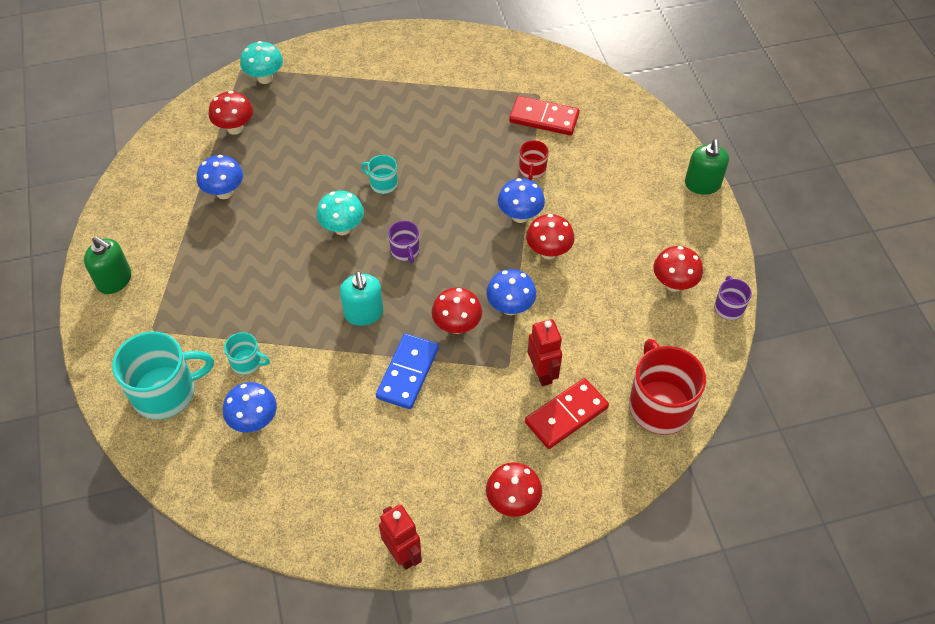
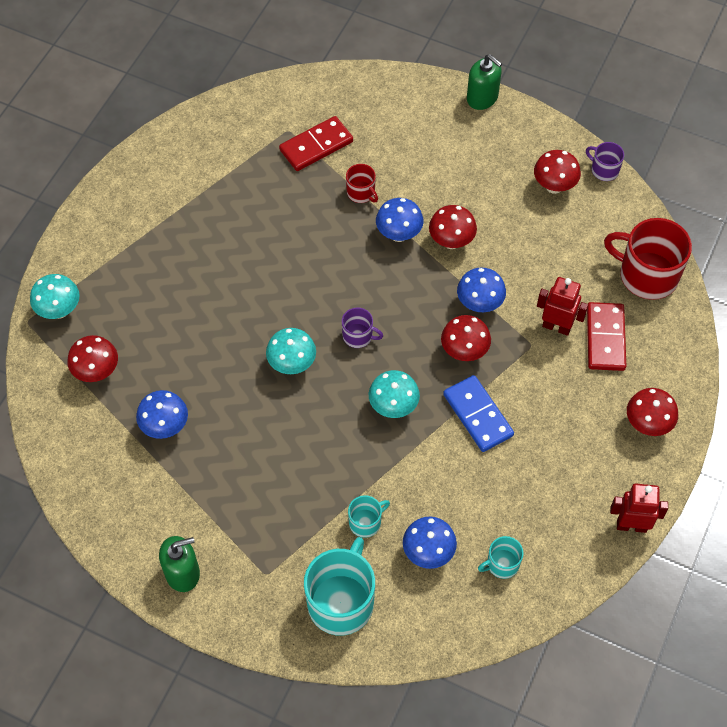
camera: 50 degrees left, 5 degrees up
turquoise soap dispenser [340,271,384,326] -> turquoise mushroom [369,370,420,418]
turquoise mug [361,155,398,194] -> turquoise mug moved to [478,536,524,579]

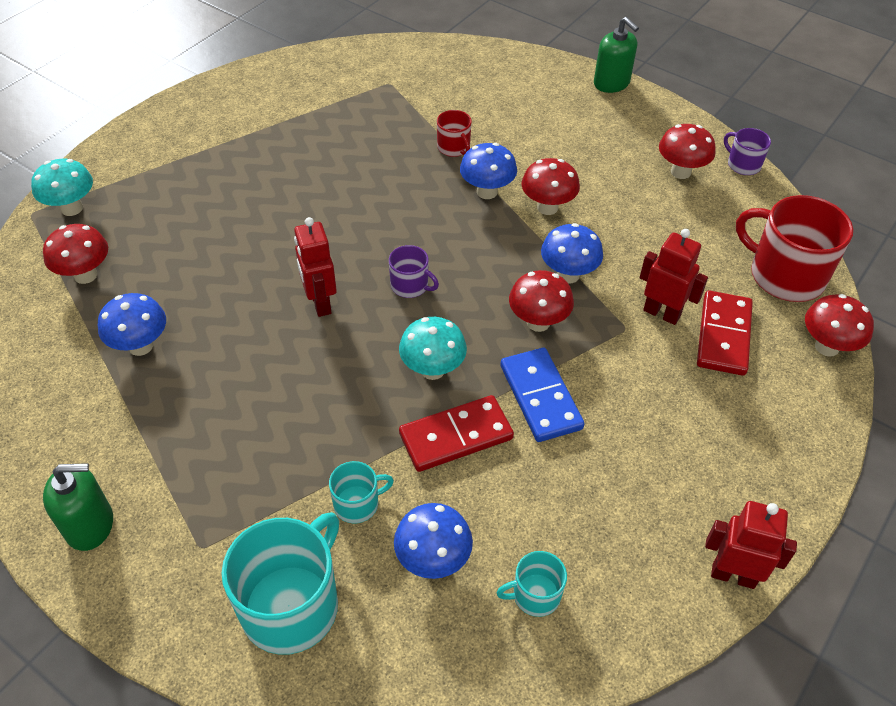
camera: 10 degrees right, 10 degrees down
turquoise mushroom [266,328,316,374] -> red robot [294,217,337,317]
red domino [279,116,353,171] -> red domino moved to [399,395,514,472]
red mushroom [627,388,678,436] -> red mushroom moved to [805,294,874,357]

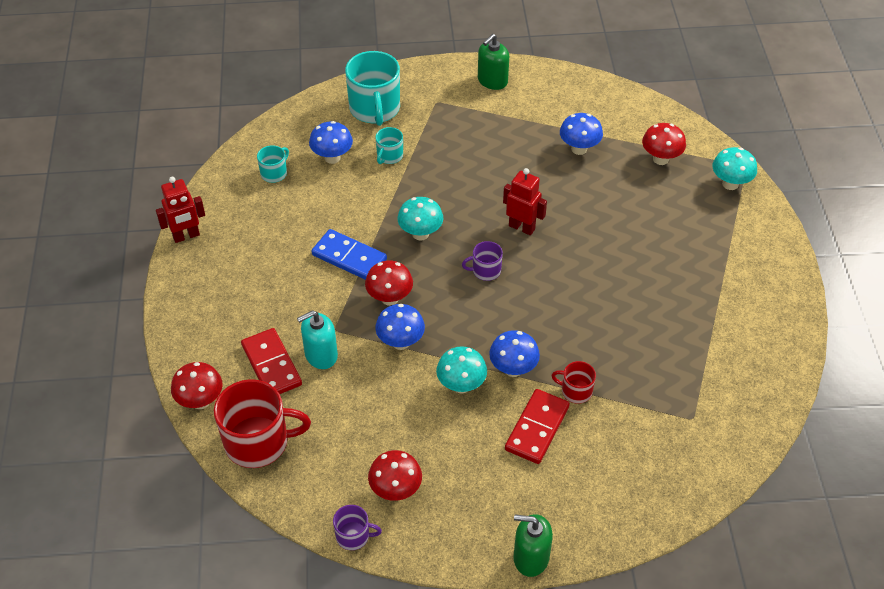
camera: 140 degrees right, 0 degrees up
red domino [399,395,514,472] -> red domino moved to [505,389,570,464]
red mushroom [521,158,580,215] -> turquoise mushroom [436,346,487,394]
red robot [640,229,708,325] -> turquoise soap dispenser [297,310,338,369]

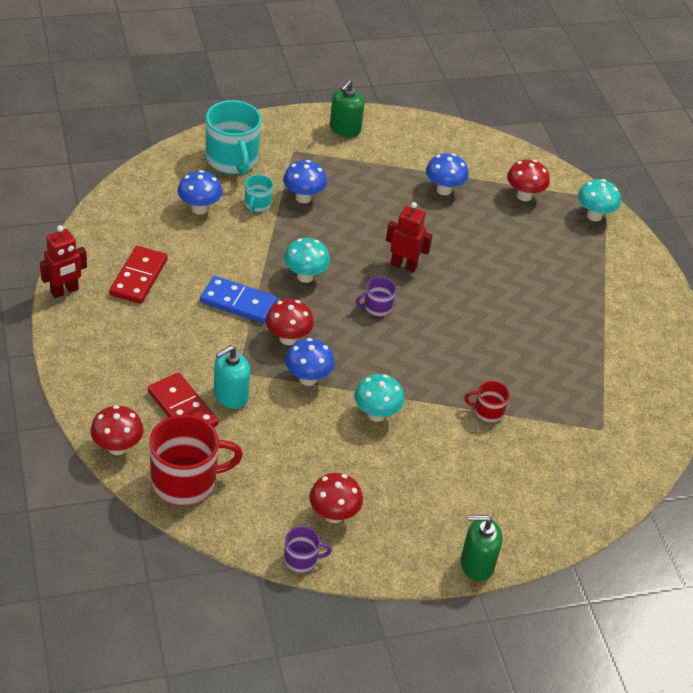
camera: 15 degrees left, 5 degrees down
turquoise mug [257,145,289,183] -> none
blue mushroom [489,330,540,377] -> blue mushroom moved to [283,160,327,203]
red domino [505,389,570,464] -> red domino moved to [109,246,168,304]

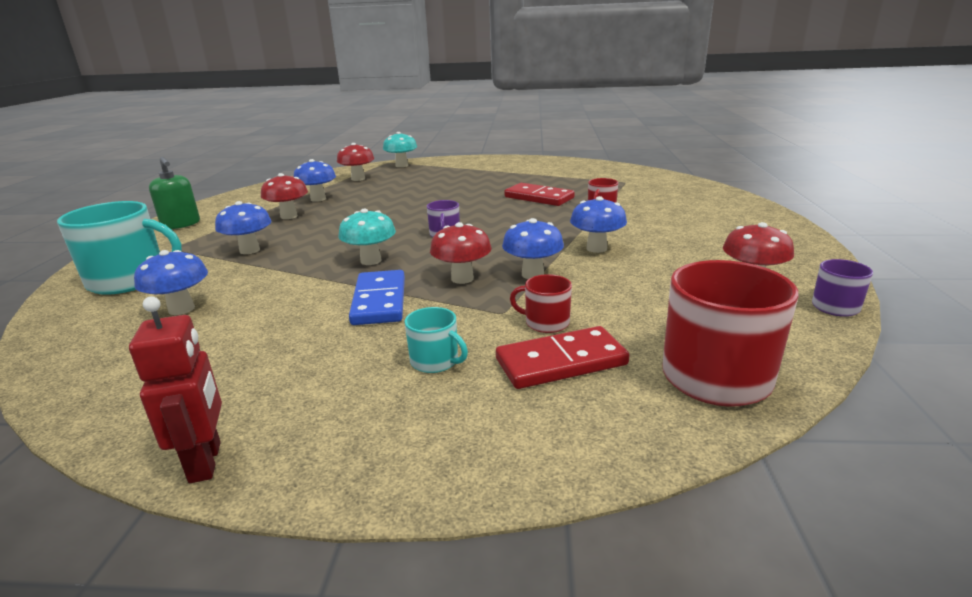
camera: 65 degrees left, 20 degrees down
red mushroom [91,405,144,455] -> red mushroom moved to [261,173,308,219]
red domino [109,246,168,304] -> red domino moved to [504,183,575,206]
blue domino [200,276,277,323] -> blue domino turned 45 degrees counterclockwise [349,270,405,325]
turquoise soap dispenser [214,345,250,409] -> red mug [510,274,572,333]
turquoise mug [245,175,273,212] -> turquoise mug moved to [405,307,468,373]
turquoise mushroom [354,374,405,422] -> blue mushroom [570,196,627,253]
red robot [386,202,433,272] -> none
green soap dispenser [461,515,503,581] -> none

